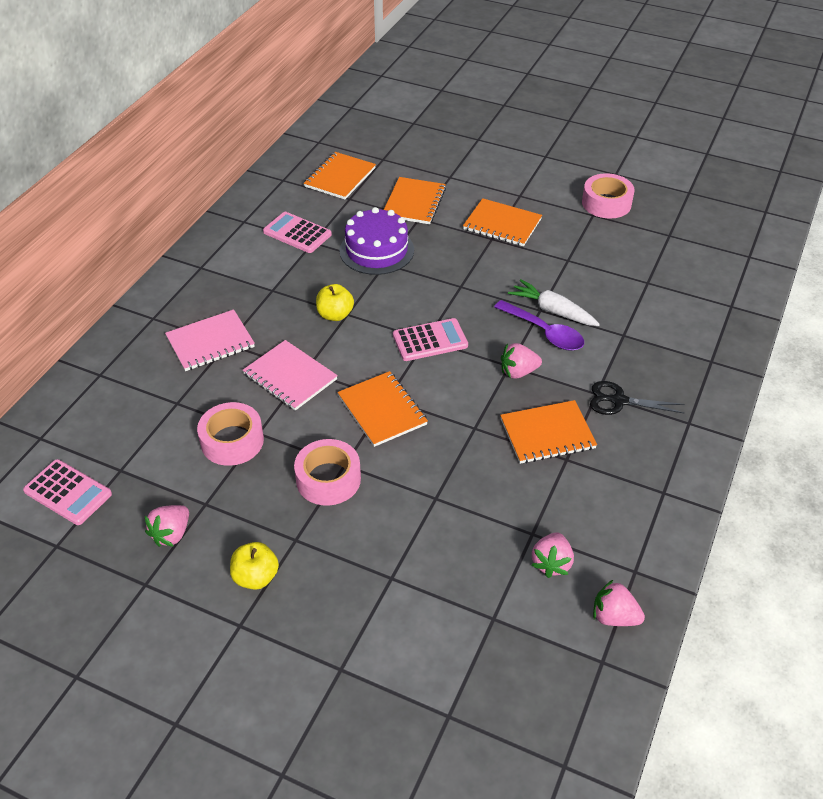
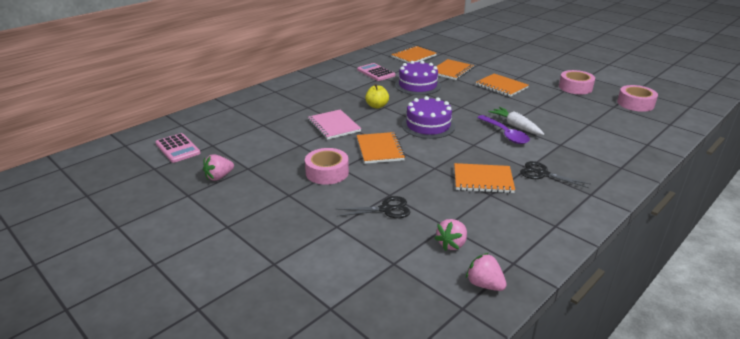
camera: 20 degrees right, 15 degrees down
pink notebook [165,309,255,371] -> none
pink tape [197,402,264,466] -> pink tape moved to [617,85,658,112]
yellow apple [230,542,279,590] -> none
pink calculator [393,318,468,361] -> purple cake [402,96,455,139]
pink strawberry [501,343,542,378] -> none
none -> black scissors [336,196,410,218]

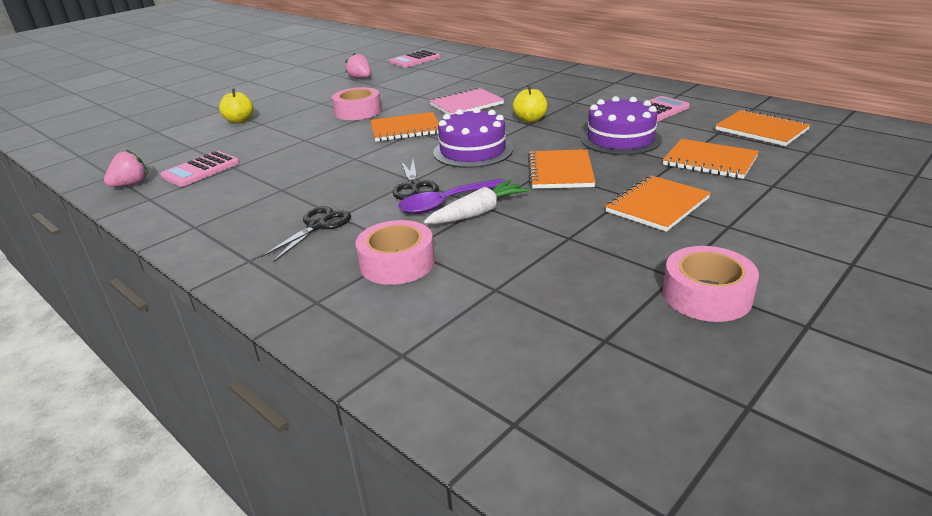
camera: 90 degrees right, 0 degrees up
black scissors [336,196,410,218] -> black scissors moved to [393,160,439,200]
pink strawberry [435,219,467,251] -> pink calculator [160,151,240,187]
orange notebook [454,163,515,193] -> orange notebook moved to [528,149,596,189]
pink tape [617,85,658,112] -> pink tape moved to [355,220,435,285]
none -> yellow apple [219,89,253,123]

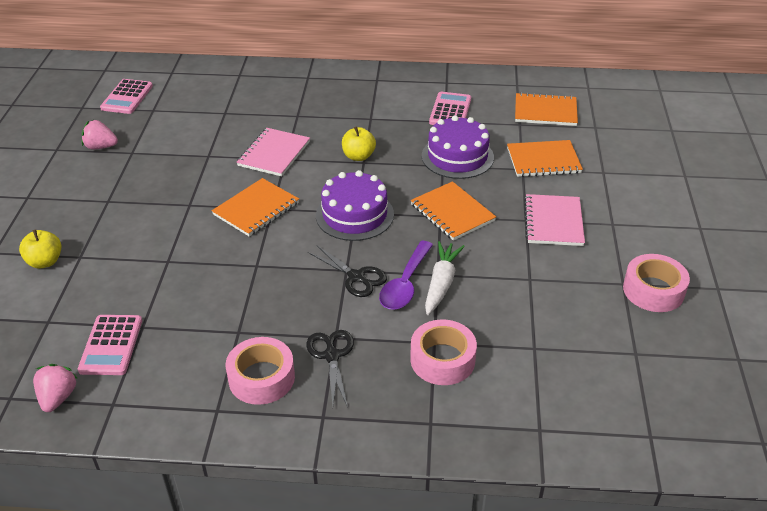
camera: 40 degrees left, 10 degrees up
pink tape [332,87,381,120] -> pink tape moved to [226,337,295,405]
orange notebook [605,175,711,232] -> pink notebook [524,194,585,246]

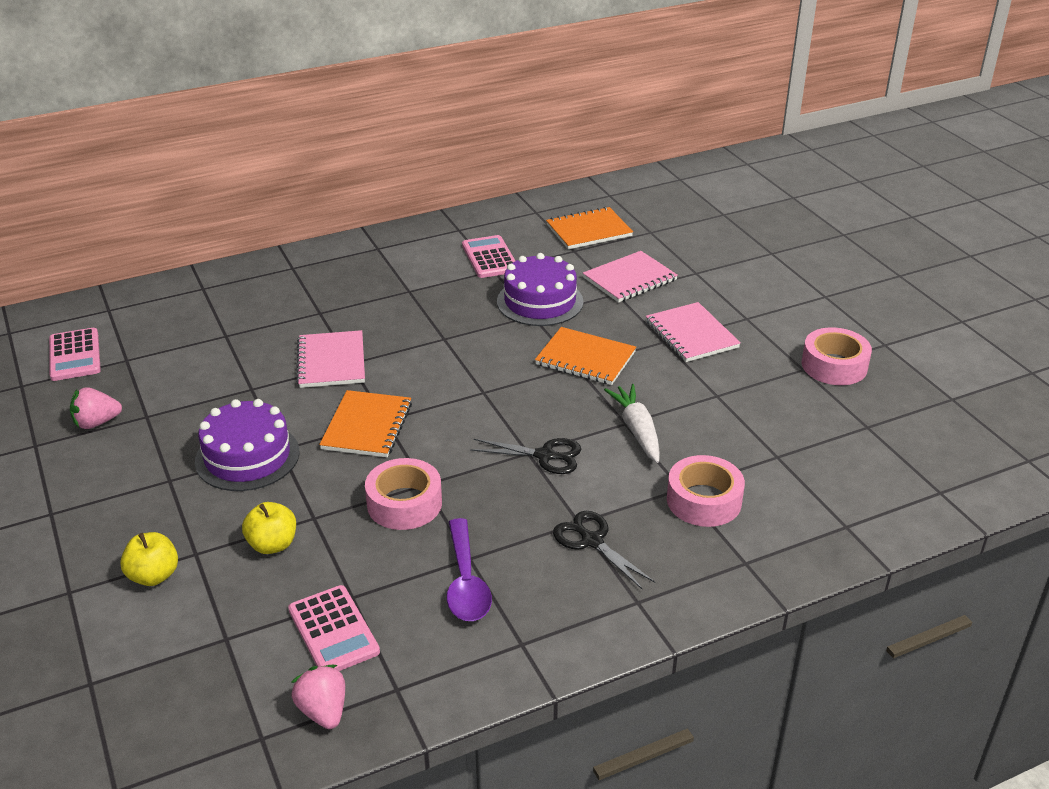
camera: 30 degrees left, 5 degrees down
pink tape [226,337,295,405] -> pink tape moved to [365,458,442,530]
purple cake [316,170,394,241] -> purple cake moved to [195,399,300,491]
yellow apple [342,126,376,161] -> yellow apple moved to [242,502,296,554]
purple spoon [379,241,433,310] -> purple spoon moved to [447,518,492,621]
orange notebook [507,140,583,177] -> pink notebook [583,251,678,303]

